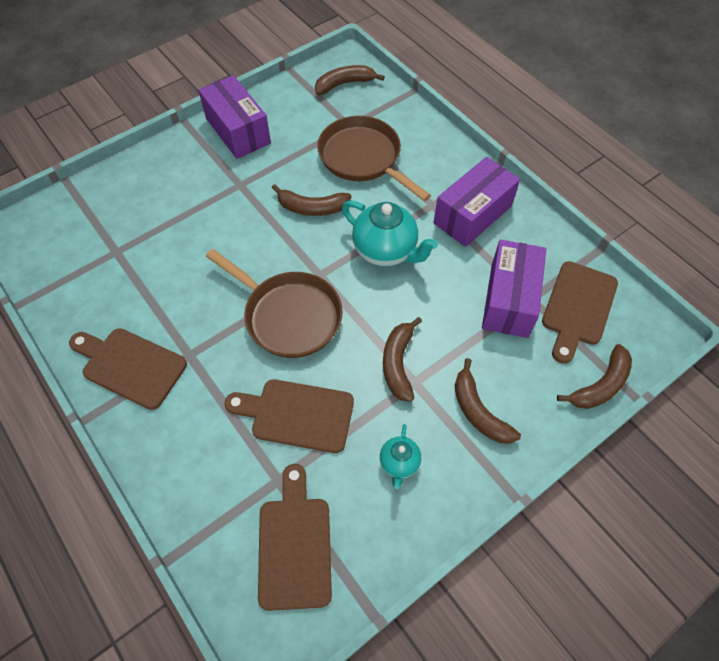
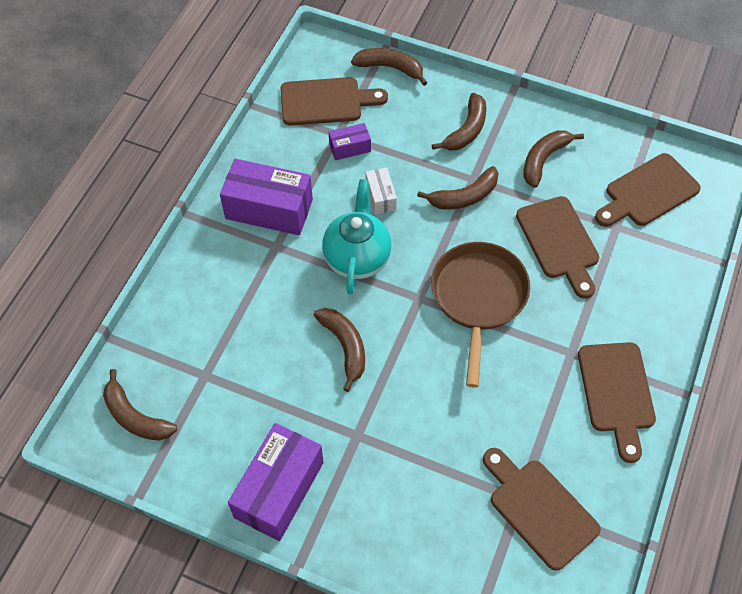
camera: 120 degrees left, 0 degrees up
brown pan [317,116,431,201] -> none
turquoise teapot [380,424,421,489] -> brown banana [523,130,584,188]
purple box [482,240,546,338] -> purple box [329,123,371,160], size x0.50
none -> white box [366,168,397,215]
none -> brown cutting board [483,448,601,571]

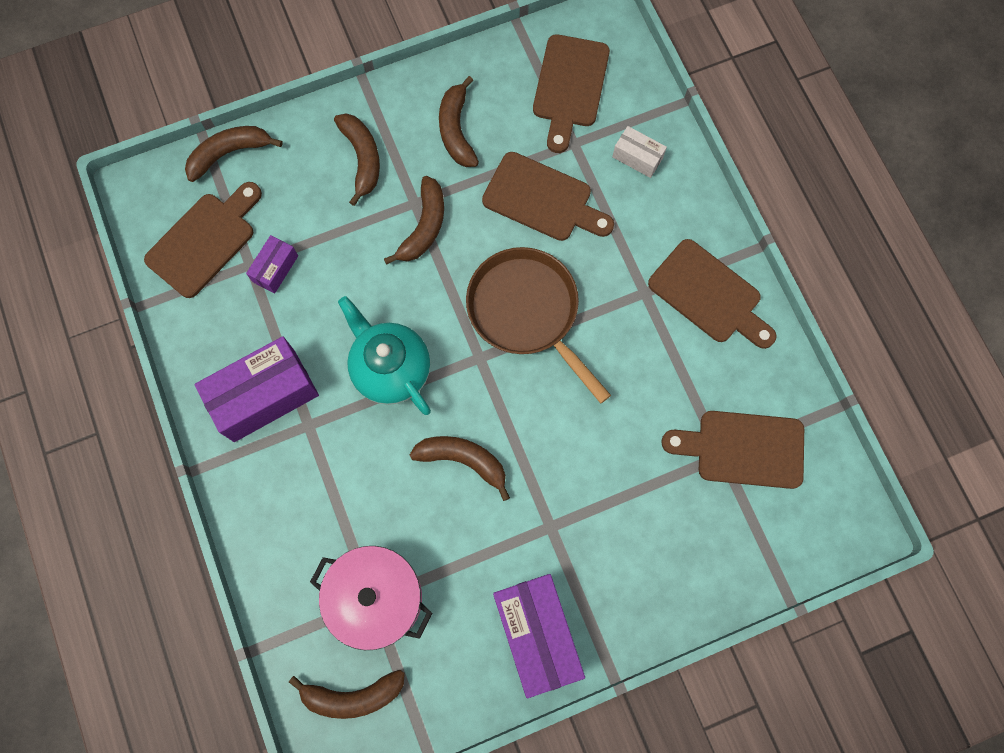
camera: 45 degrees left, 15 degrees up
white box [366,168,397,215] -> white box moved to [612,126,667,178]
none -> pink pot [310,546,432,650]

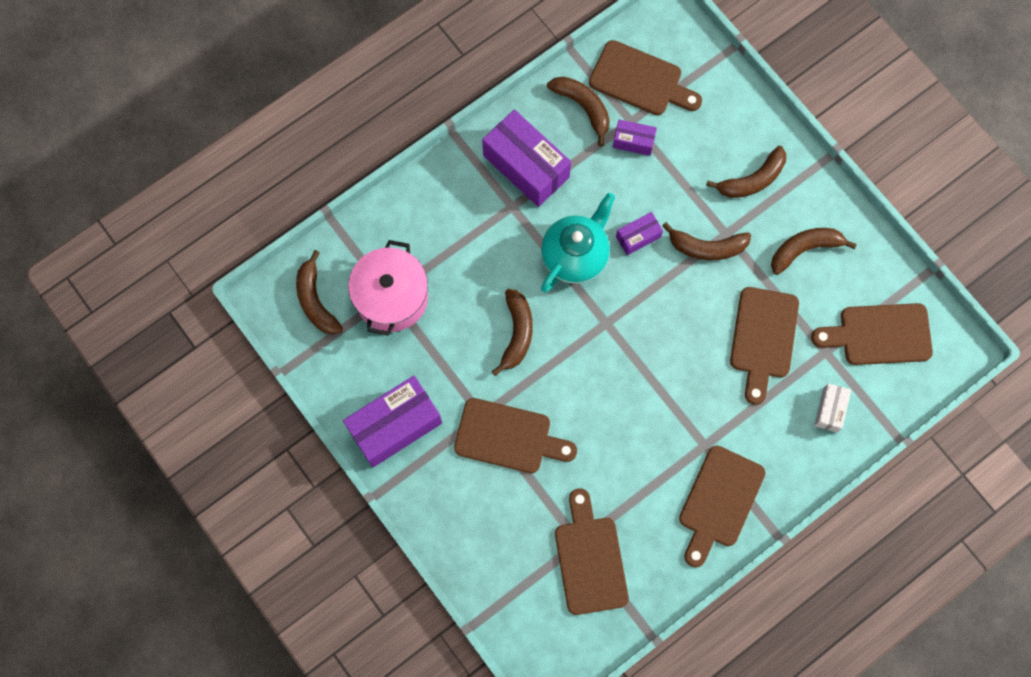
camera: 75 degrees right, 0 degrees up
brown banana [185,126,283,182] -> brown banana moved to [547,77,610,146]
brown pan [466,247,611,404] -> none
none -> brown cutting board [454,398,577,473]
none -> purple box [616,212,663,255]

